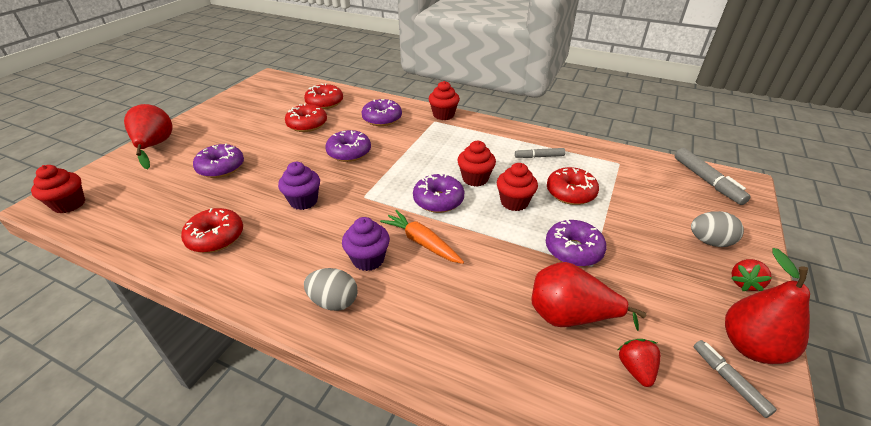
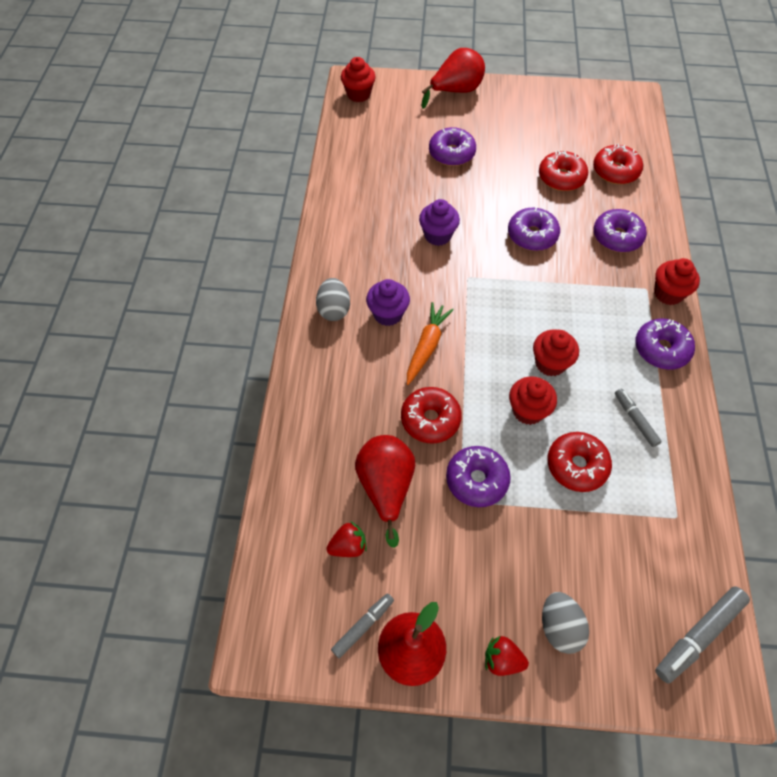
camera: 70 degrees right, 20 degrees up
red donut [181,208,243,253] -> red donut moved to [401,387,462,444]
purple donut [413,173,464,213] -> purple donut moved to [635,318,695,370]

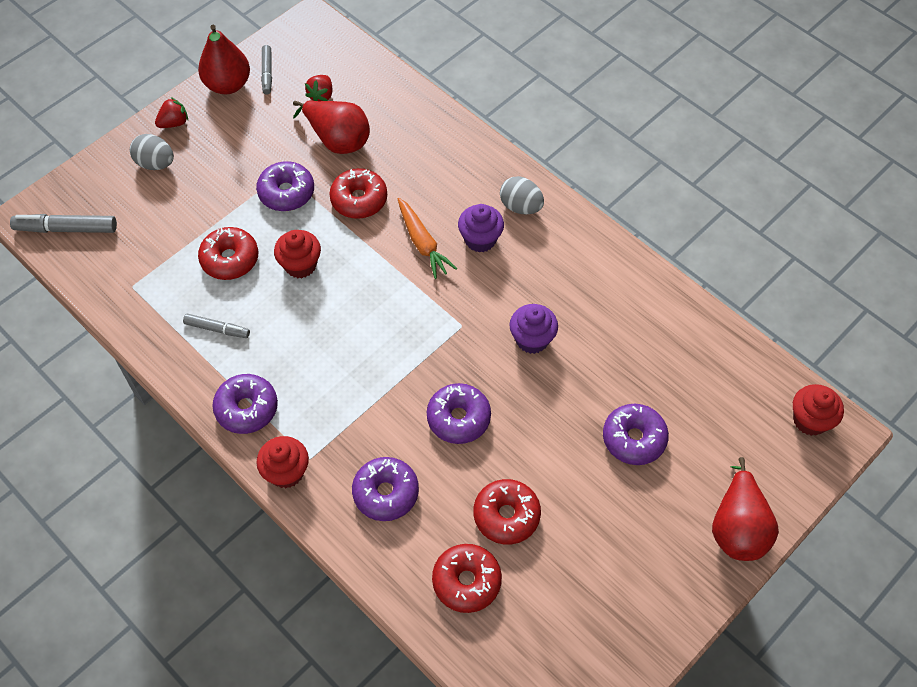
camera: 130 degrees right, 0 degrees up
red cupcake [533,330,579,376] -> none
grey marker [655,586,750,683] -> grey marker turned 90 degrees counterclockwise [10,214,117,233]

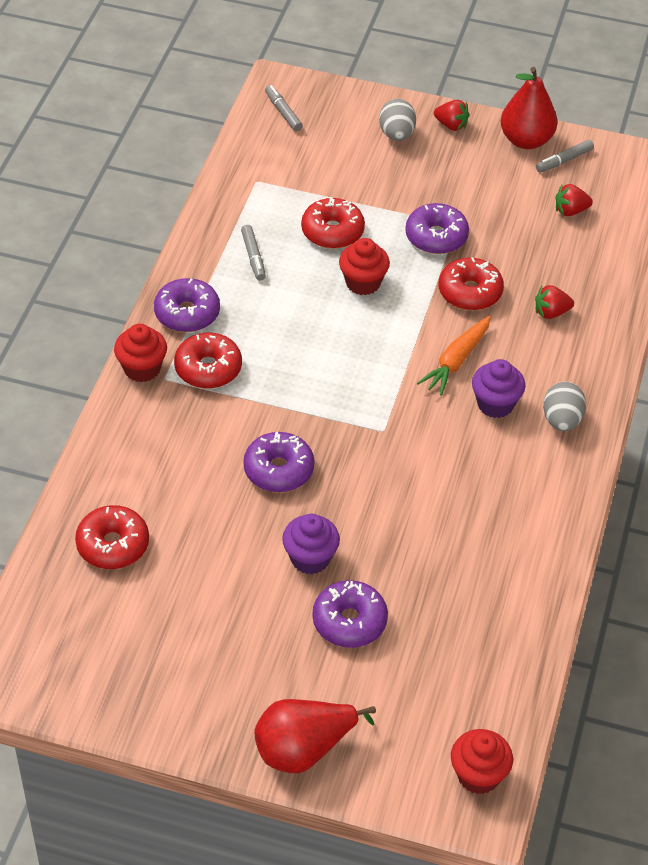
camera: 60 degrees right, 10 degrees down
grey marker [10,214,117,233] -> grey marker [265,85,303,131], size x0.63
red pear [293,100,370,154] -> none
purple donut [352,457,419,521] -> none
red donut [474,479,541,545] -> red donut moved to [174,332,242,389]
purple cupcake [510,304,558,354] -> purple cupcake moved to [282,514,340,574]
none -> red strawberry [535,285,574,319]

